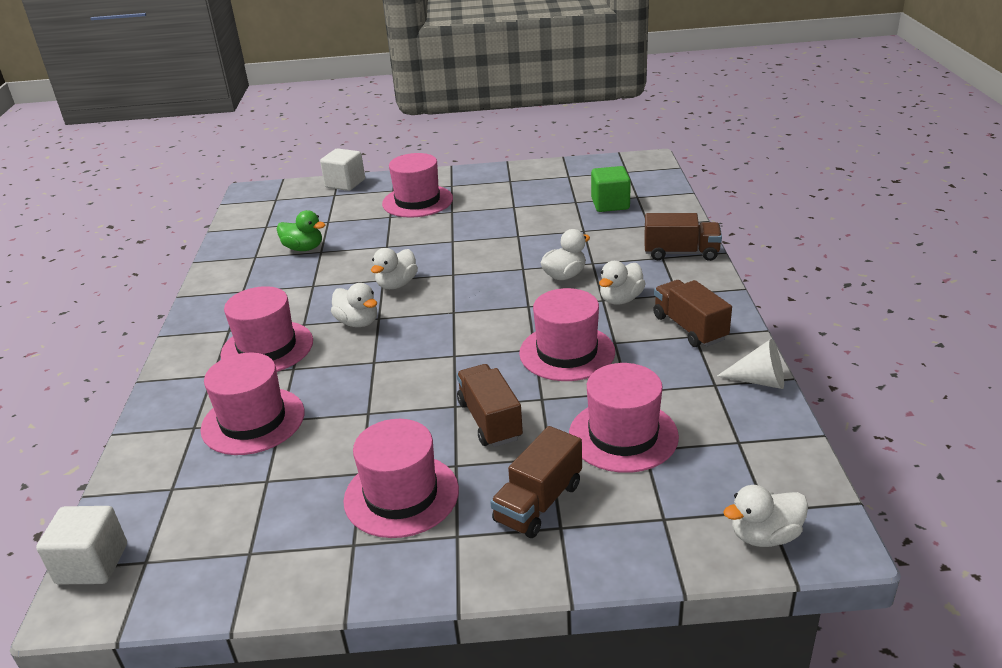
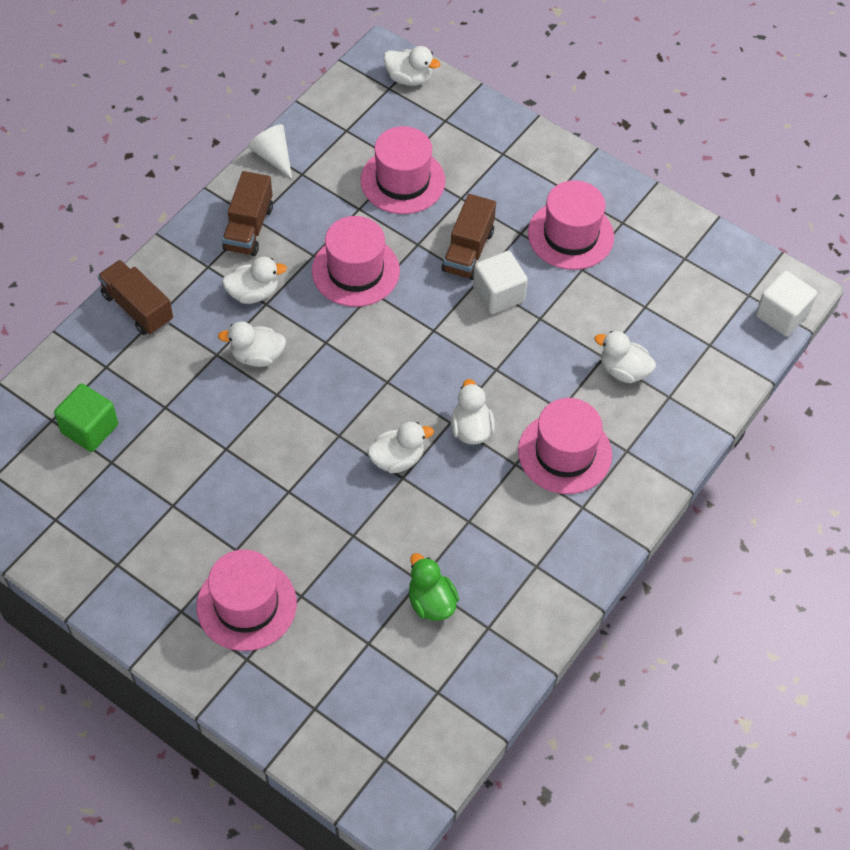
camera: 145 degrees left, 25 degrees up
pink hat [200,353,305,455] -> white duck [594,331,656,383]
white cube [320,148,365,191] -> white cube moved to [473,251,528,314]
brown truck [490,426,582,538] -> none

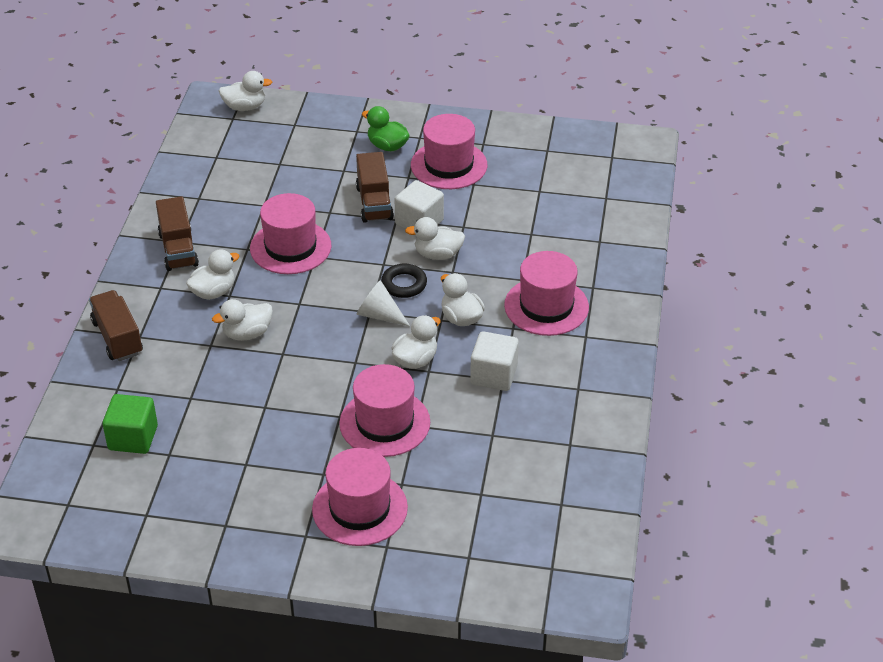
camera: 25 degrees left, 15 degrees down
brown truck [98,260,173,335] -> brown truck turned 45 degrees clockwise [89,290,143,361]
white cone [248,124,292,179] -> white cone moved to [356,280,410,326]
pink hat [361,126,445,214] -> pink hat moved to [339,364,430,457]
green duck [409,553,459,621] -> green duck moved to [362,106,410,151]
white duck [594,331,656,383] -> white duck moved to [405,217,465,260]
white cube [756,271,817,336] -> white cube moved to [470,331,519,391]
none -> black ring [381,264,427,298]

